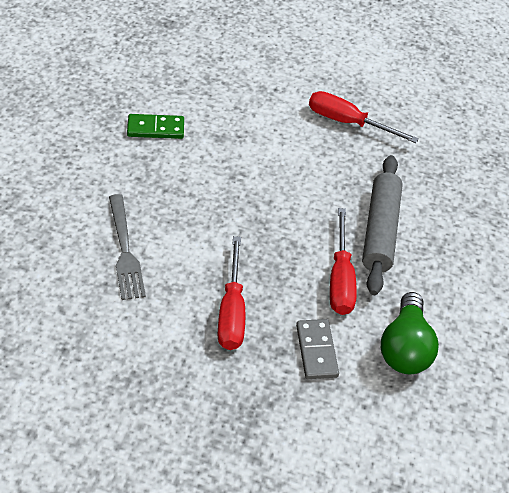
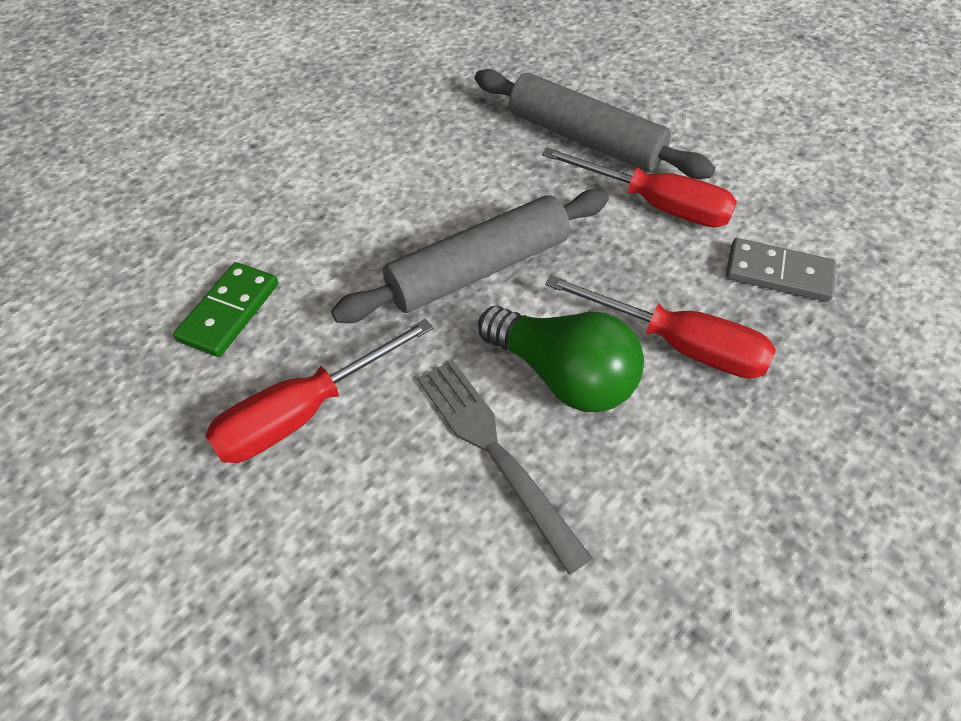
camera: 60 degrees left, 5 degrees up
grey fork [109,194,146,300] -> grey fork turned 135 degrees counterclockwise [417,360,593,575]
red screwdriver [309,91,419,143] -> red screwdriver moved to [205,319,434,463]
green light bulb [381,292,439,374] -> green light bulb moved to [478,306,644,412]
none -> grey rolling pin [331,189,609,323]

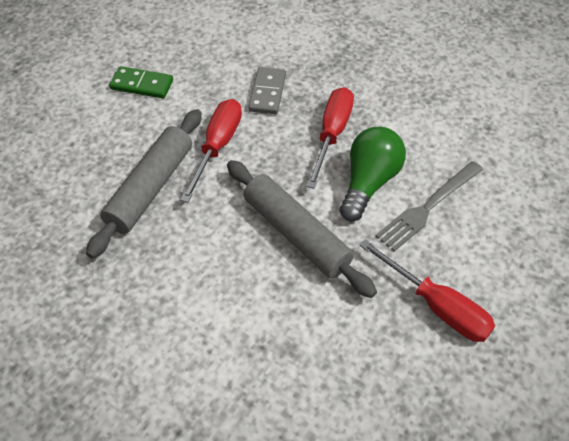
camera: 100 degrees left, 0 degrees up
green domino [173,262,278,357] -> green domino moved to [109,66,173,98]

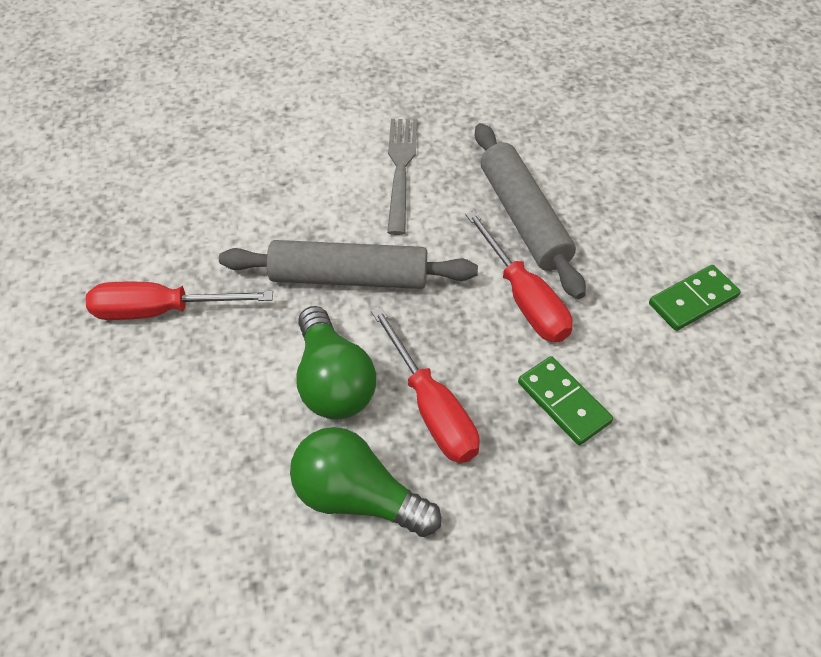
camera: 135 degrees right, 0 degrees up
grey domino [248,67,286,114] -> green domino [518,356,613,445]
grey fork [376,161,483,252] -> grey fork moved to [387,119,417,235]
none -> green light bulb [290,427,441,537]

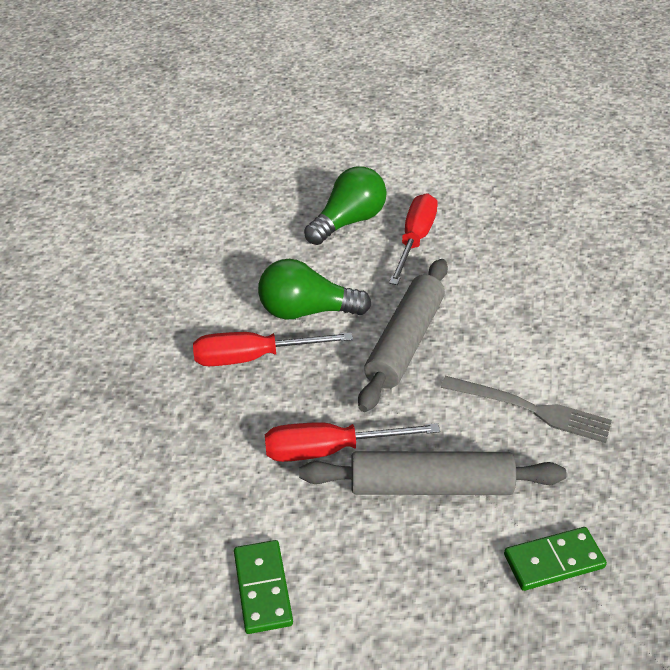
camera: 110 degrees right, 10 degrees down
green light bulb [290,427,441,537] -> green light bulb moved to [304,166,387,245]
green domino [518,356,613,445] -> green domino moved to [504,527,607,591]

